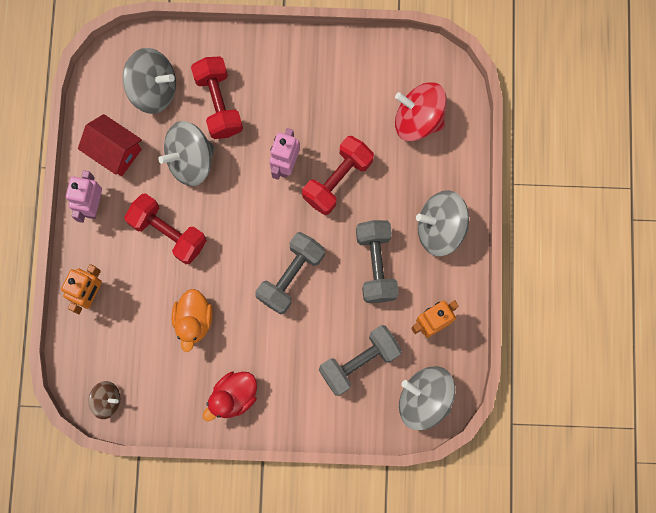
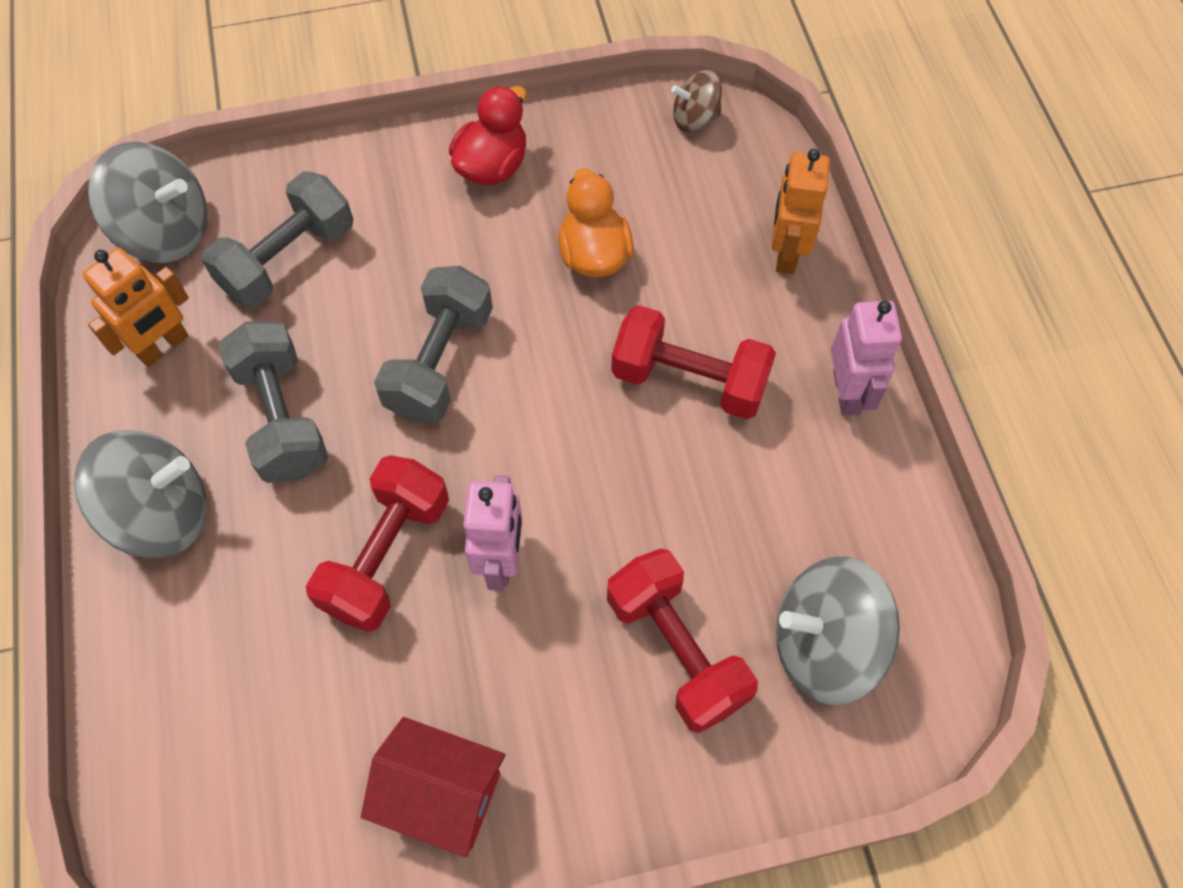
camera: 165 degrees right, 15 degrees down
red house [78,114,142,176] -> red house moved to [361,717,505,858]
grey spinning top [158,121,215,186] -> none
red spinning top [395,82,447,142] -> none

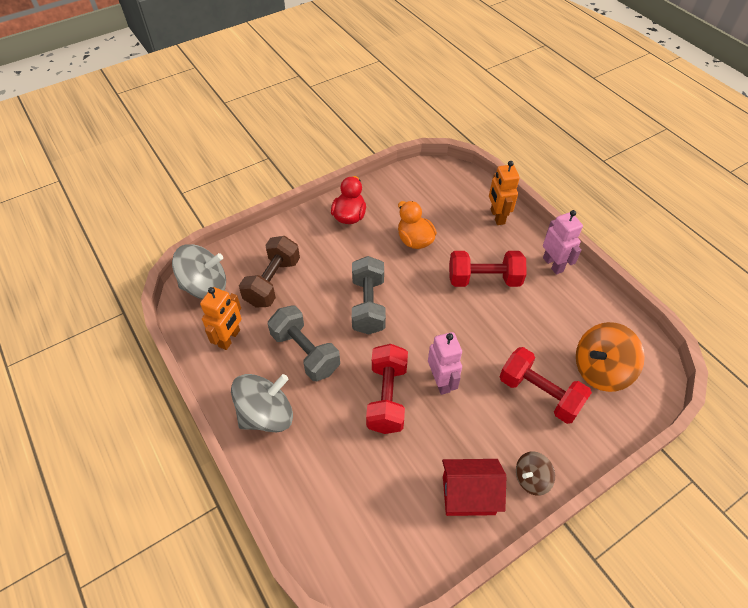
camera: 20 degrees left, 10 degrees down
grey dumbbell [201,171,353,308] -> brown dumbbell [239,236,300,307]
brown spinning top [671,70,722,132] -> brown spinning top moved to [516,451,555,496]
grey spinning top [776,556,900,705] -> orange spinning top [576,322,645,392]

